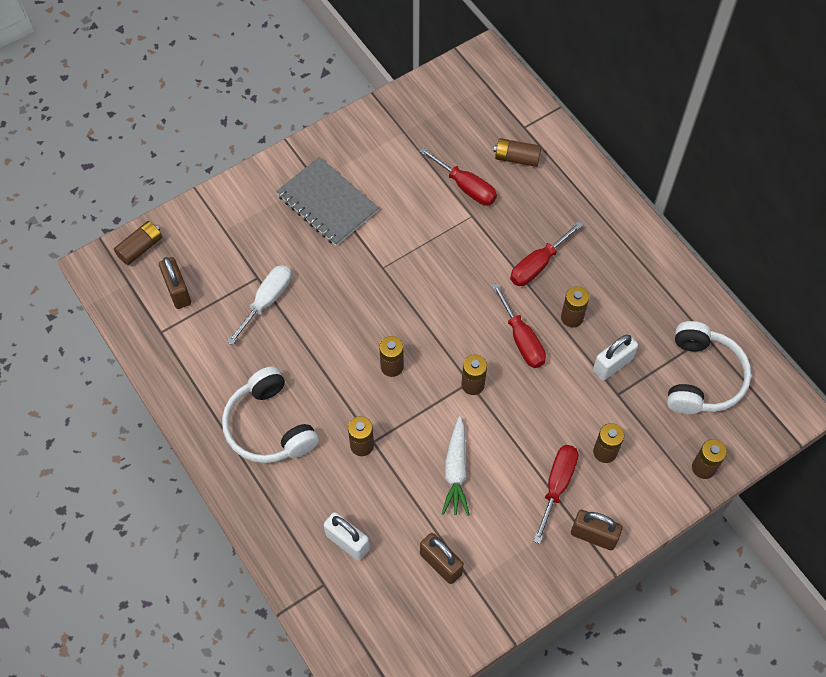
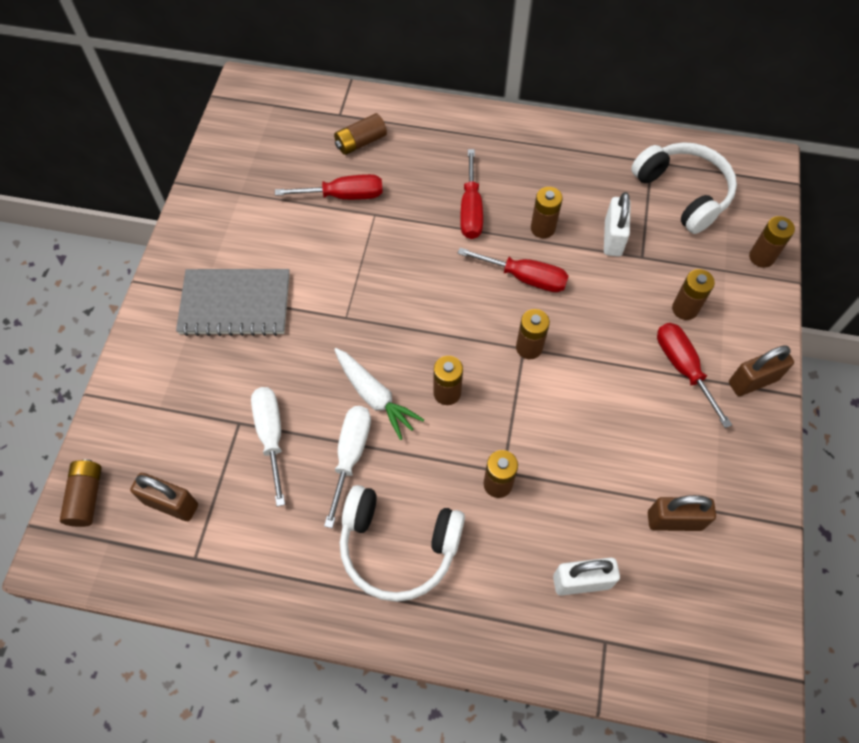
camera: 45 degrees left, 0 degrees up
white carrot [442,416,470,516] -> white carrot moved to [334,348,424,440]
none -> white screwdriver [324,406,371,528]

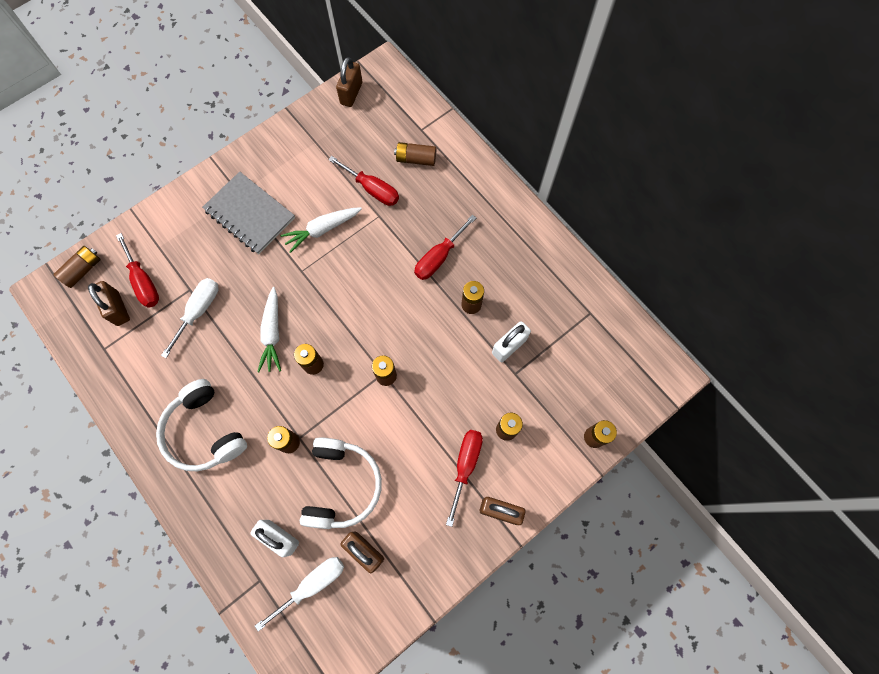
camera: 40 degrees right, 10 degrees up
white screwdriver [324,406,371,528] -> white screwdriver moved to [255,557,344,632]
red screwdriver [458,248,568,292] -> red screwdriver moved to [116,233,159,308]
white headphones [631,142,737,234] -> white headphones moved to [300,437,382,529]
none -> white carrot [280,207,362,253]
none -> brown padlock [336,57,363,107]

